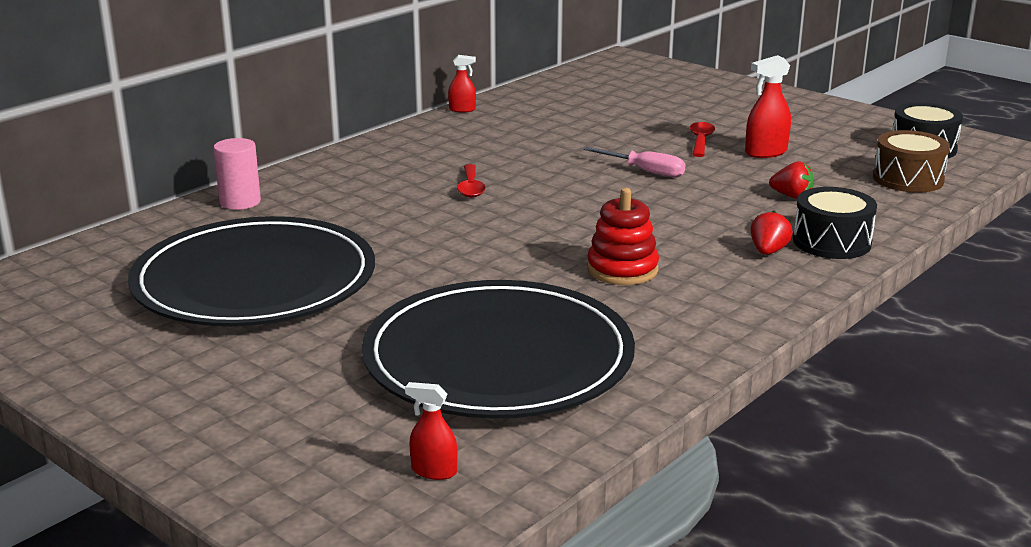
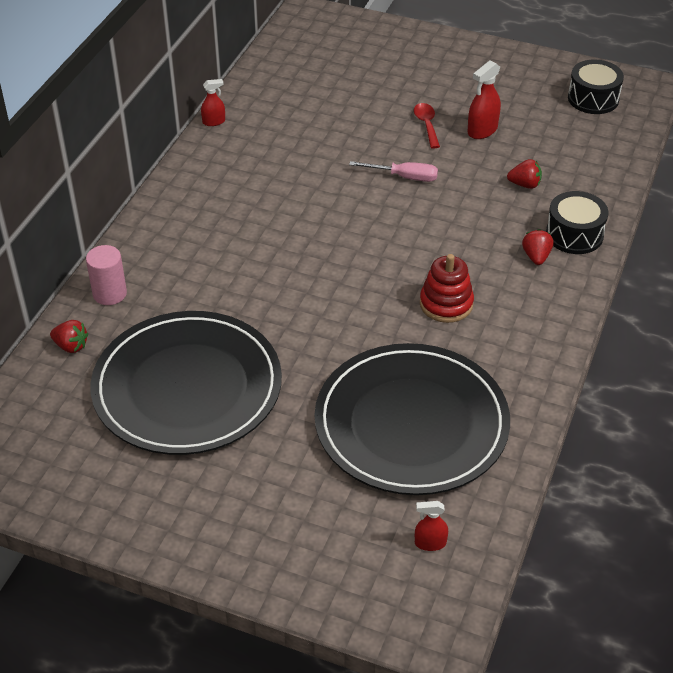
camera: 20 degrees left, 20 degrees up
red spoon [457,164,486,198] -> none
brown drum [873,130,950,193] -> none
none -> red strawberry [50,320,88,353]

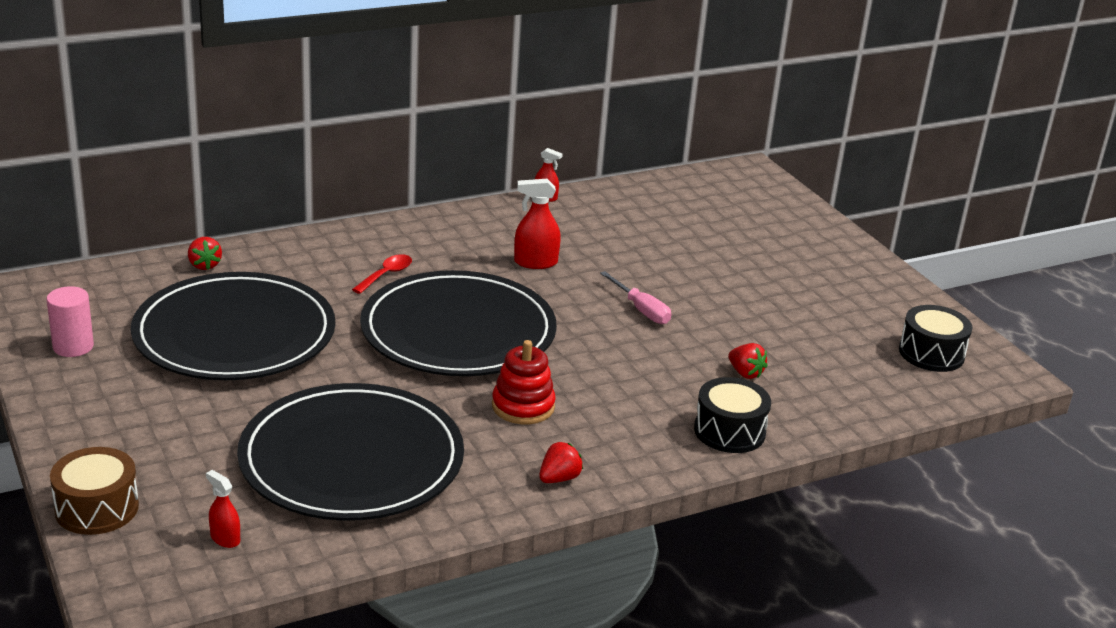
camera: 40 degrees right, 15 degrees down
pink cylinder [86,245,127,305] -> pink cylinder moved to [47,286,94,357]
red spoon [414,103,440,149] -> red spoon moved to [352,254,412,294]
red spray bottle [468,61,501,139] -> red spray bottle moved to [514,179,561,269]
red strawberry [522,229,554,265] -> red strawberry moved to [539,442,583,483]
none -> brown drum [50,447,139,535]
none -> black plate [360,270,557,376]

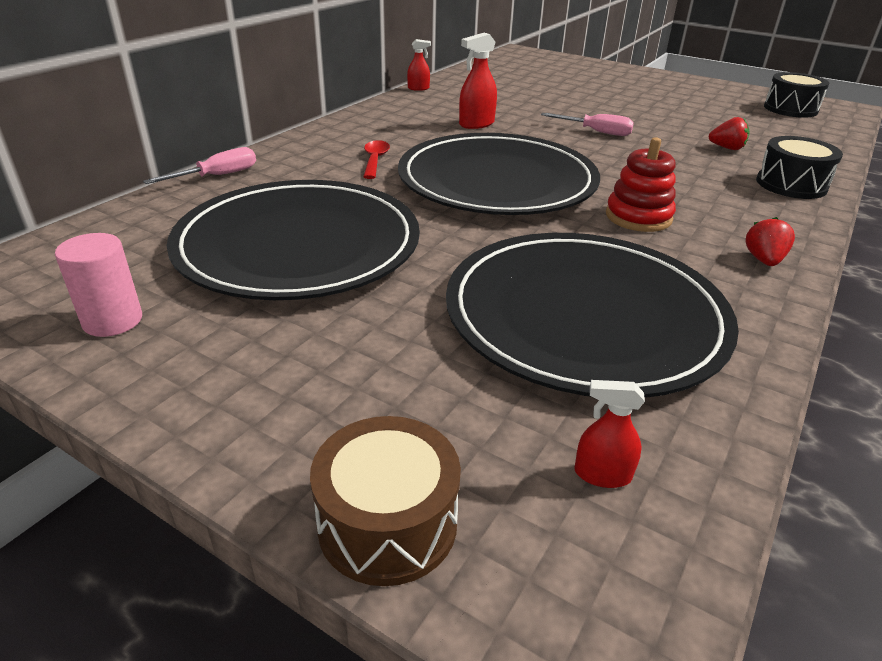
camera: 30 degrees left, 5 degrees up
red strawberry [188,237,222,270] -> none
none -> pink screwdriver [143,147,256,184]

